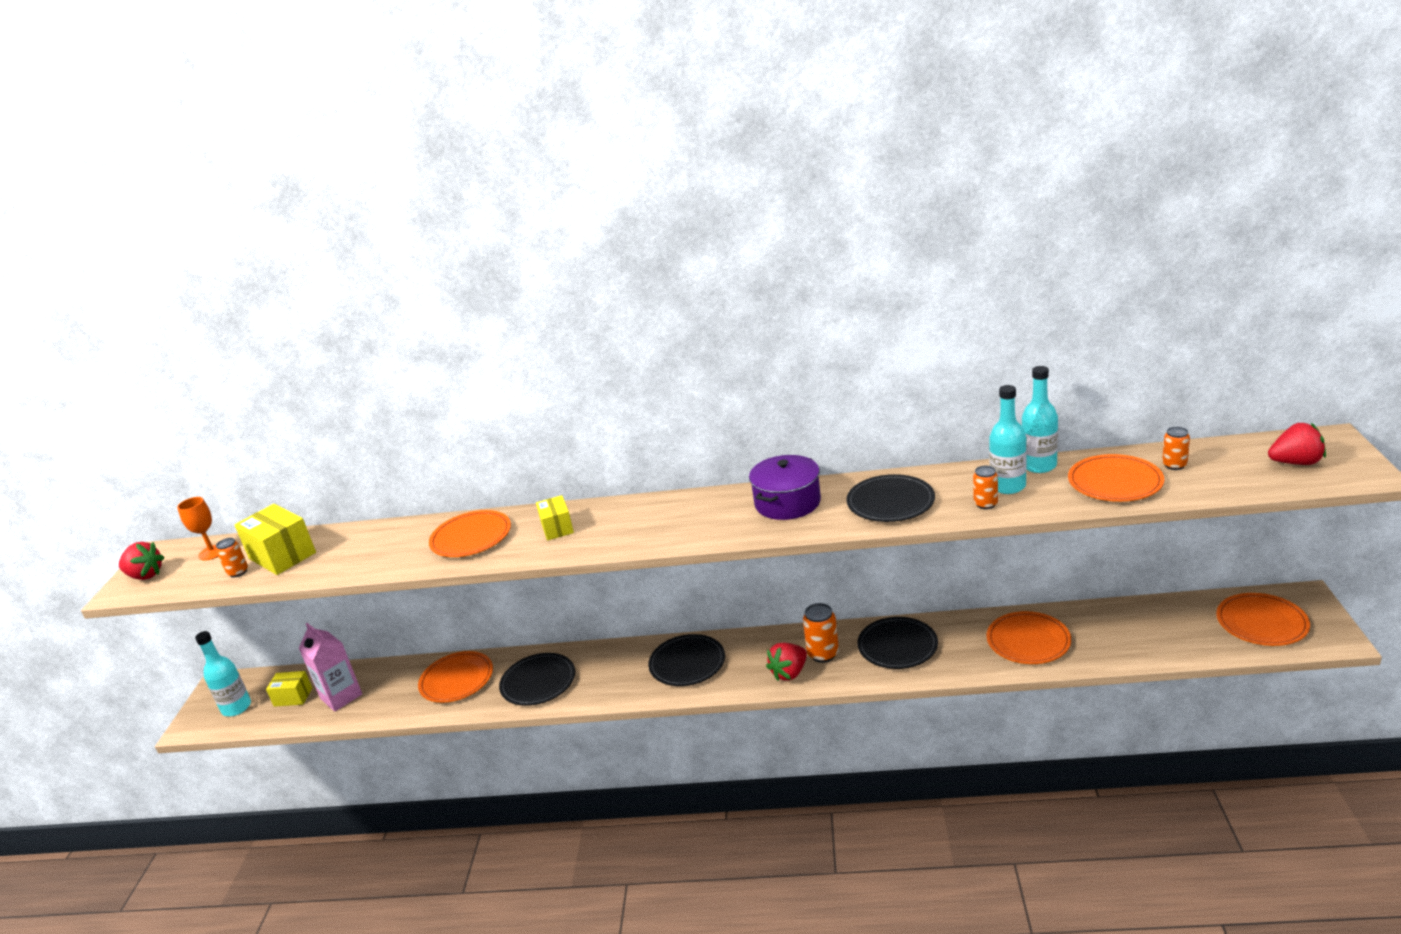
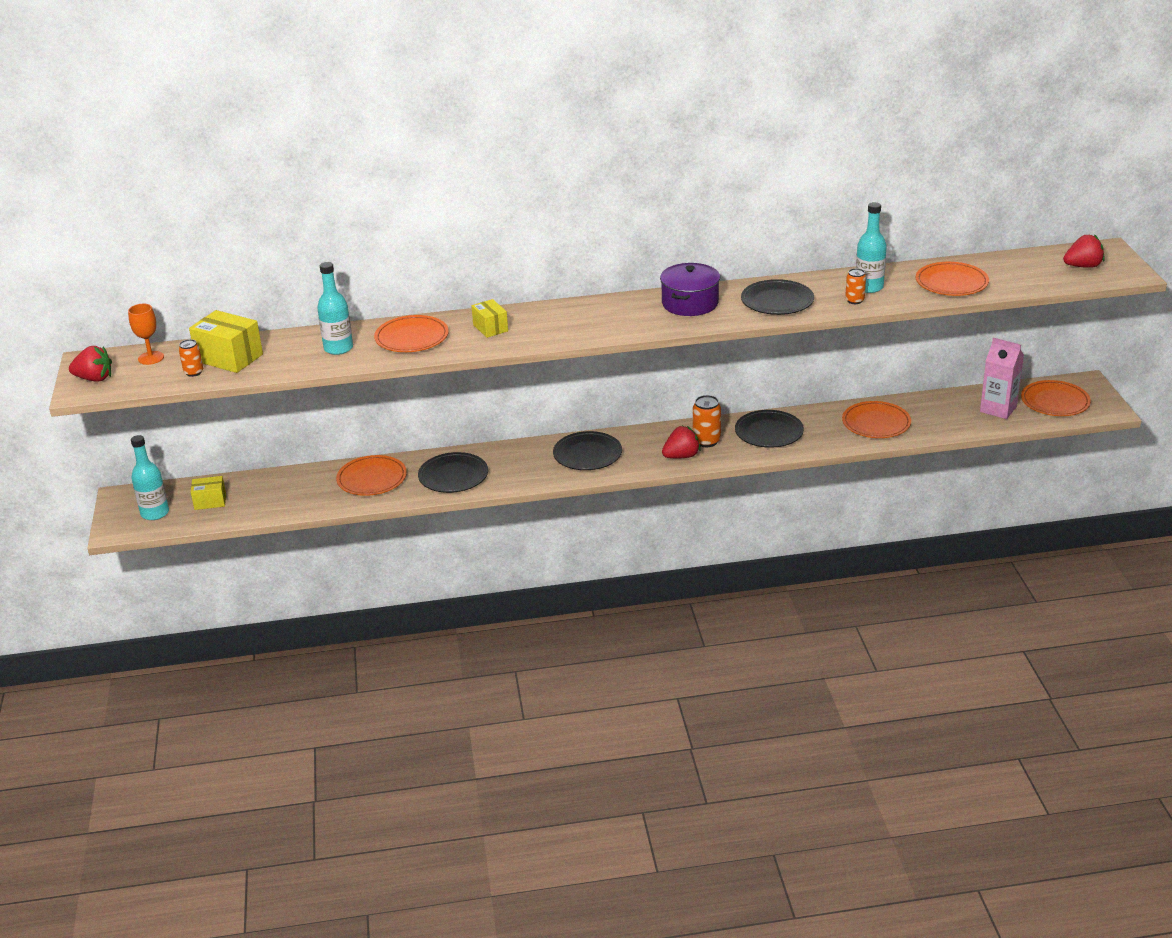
camera: 15 degrees left, 5 degrees up
pink carton [299,623,362,712] -> pink carton moved to [980,338,1024,419]
red strawberry [766,643,807,681] -> red strawberry turned 150 degrees counterclockwise [662,426,700,458]
turquoise bottle [1022,366,1058,473] -> turquoise bottle moved to [317,262,353,355]
orange can [1162,427,1190,470] -> none

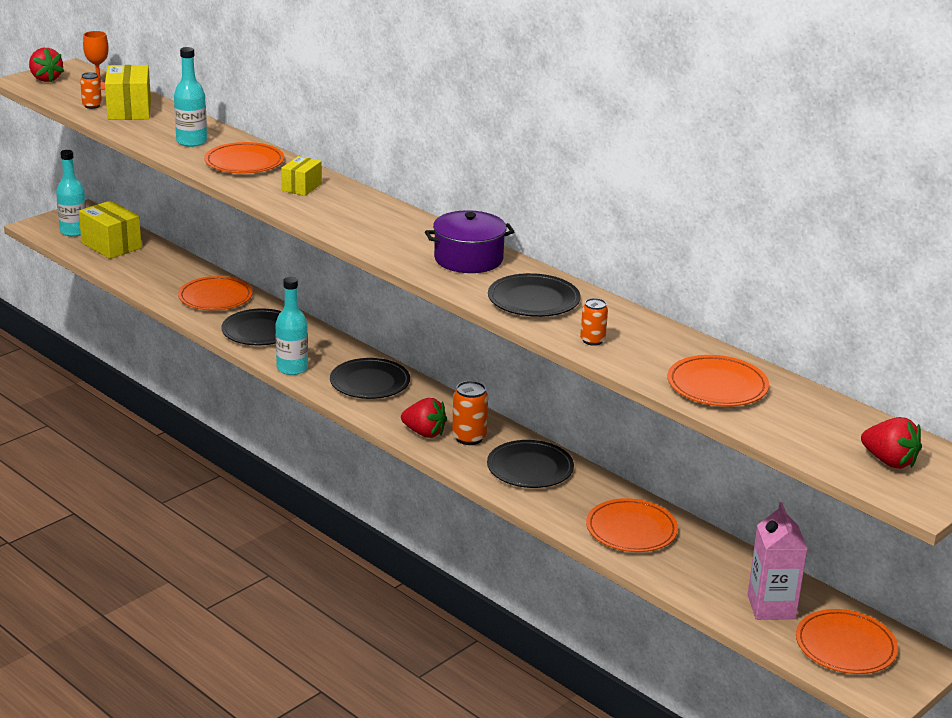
camera: 50 degrees right, 5 degrees down
yellow box [191,476,226,510] -> yellow box [79,201,142,259], size x1.67
turquoise bottle [856,202,887,293] -> turquoise bottle moved to [275,277,308,375]

